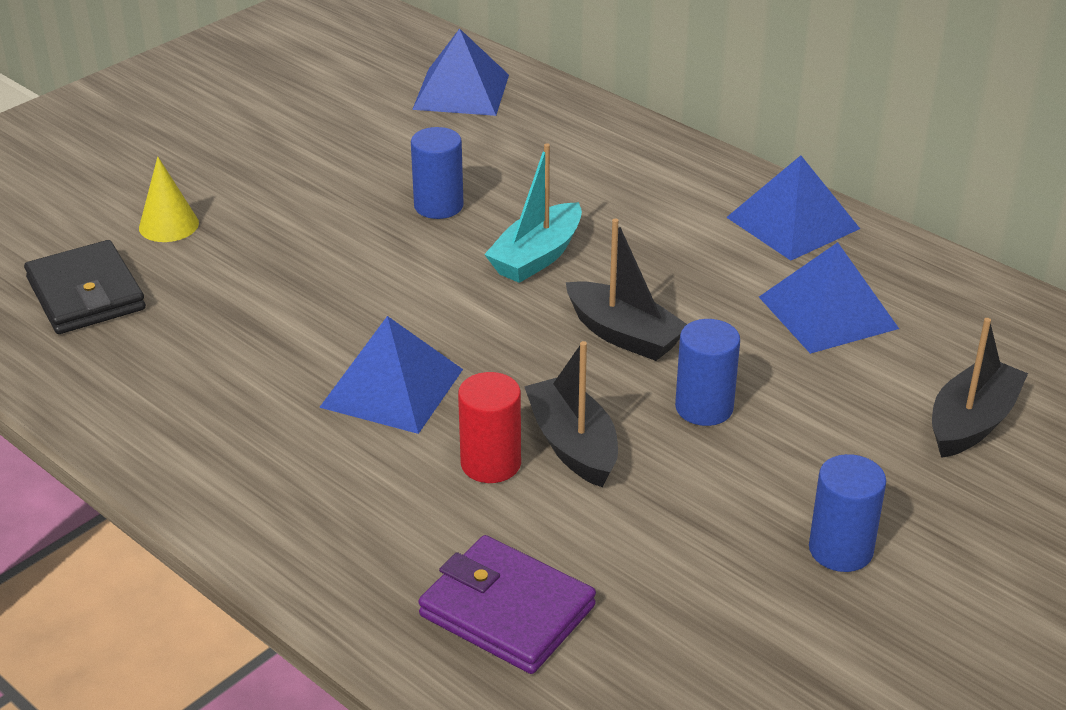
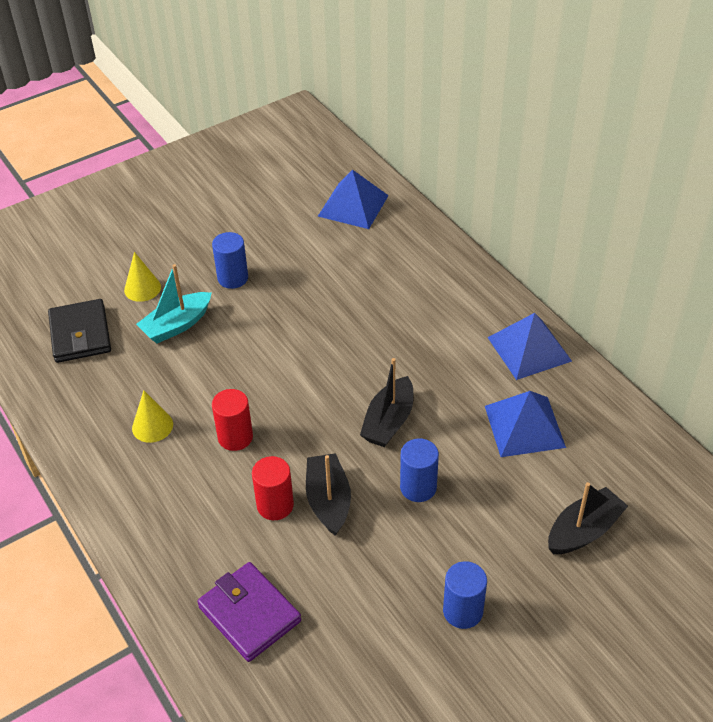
camera: 15 degrees right, 10 degrees up
blue pyramid [319,316,463,434] -> red cylinder [212,389,253,451]
blue cylinder [411,127,464,219] -> blue cylinder moved to [212,232,248,289]
turquoise boat [484,143,582,283] -> turquoise boat moved to [136,264,211,343]
black boat [566,219,687,361] -> black boat turned 60 degrees clockwise [360,358,413,447]
none -> yellow cone [132,390,173,443]

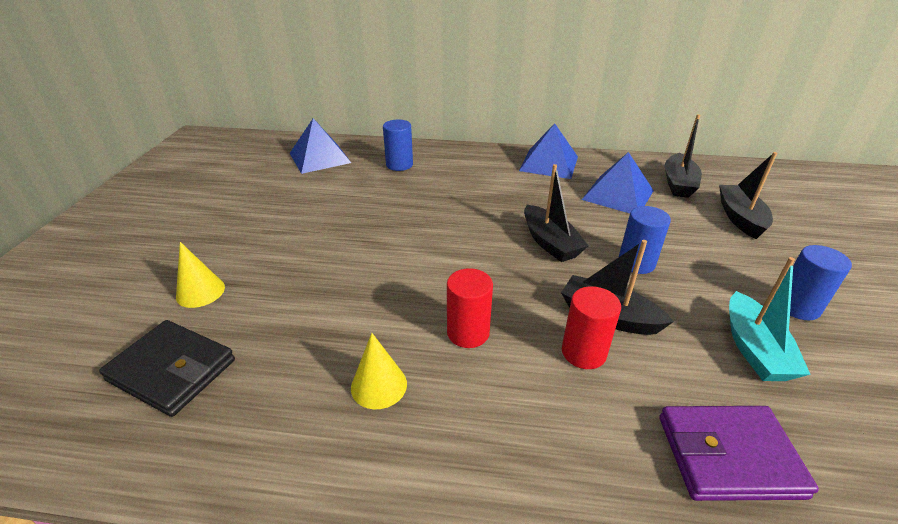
camera: 50 degrees left, 10 degrees down
turquoise boat [136,264,211,343] -> turquoise boat moved to [729,257,811,381]
blue cylinder [212,232,248,289] -> blue cylinder moved to [383,120,413,171]
none -> black boat [665,114,702,198]

